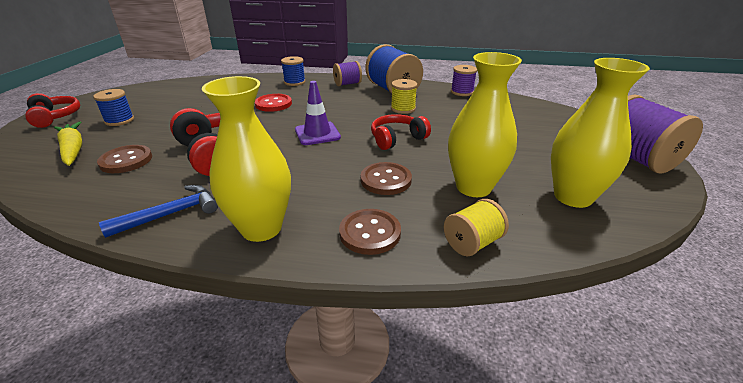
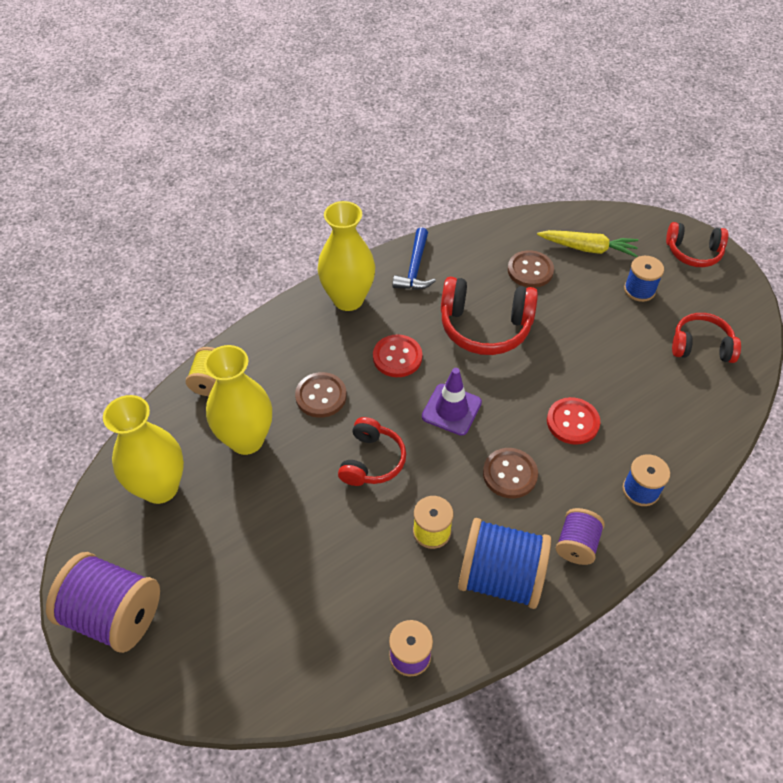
camera: 135 degrees right, 20 degrees up
brown button [339,209,401,255] -> brown button moved to [483,448,538,498]
none -> red button [373,334,422,377]
none -> red headphones [672,313,741,363]

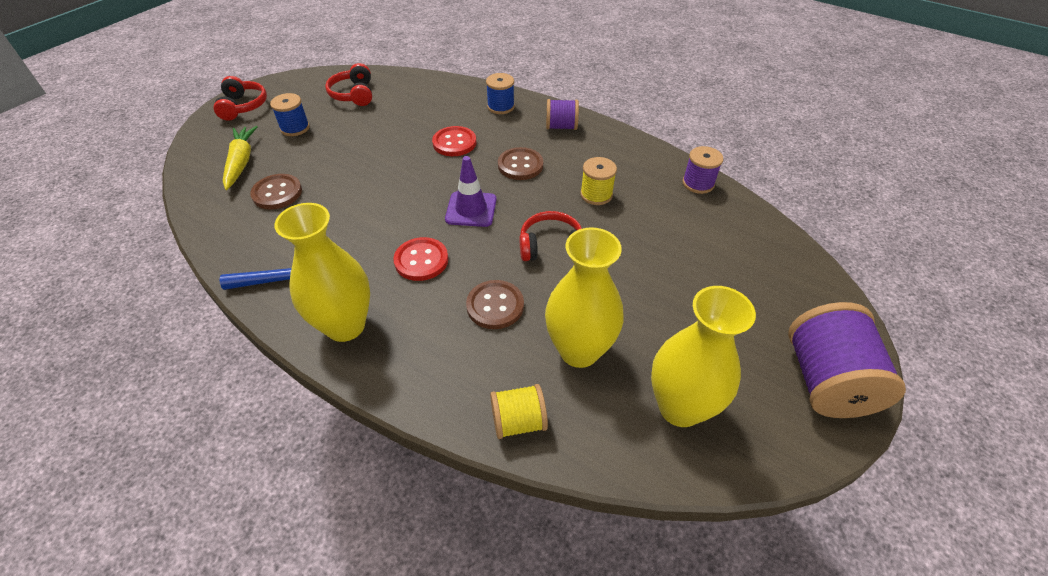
camera: 110 degrees left, 5 degrees down
red headphones [441,277,538,355] -> none
blue spool [458,518,551,609] -> none

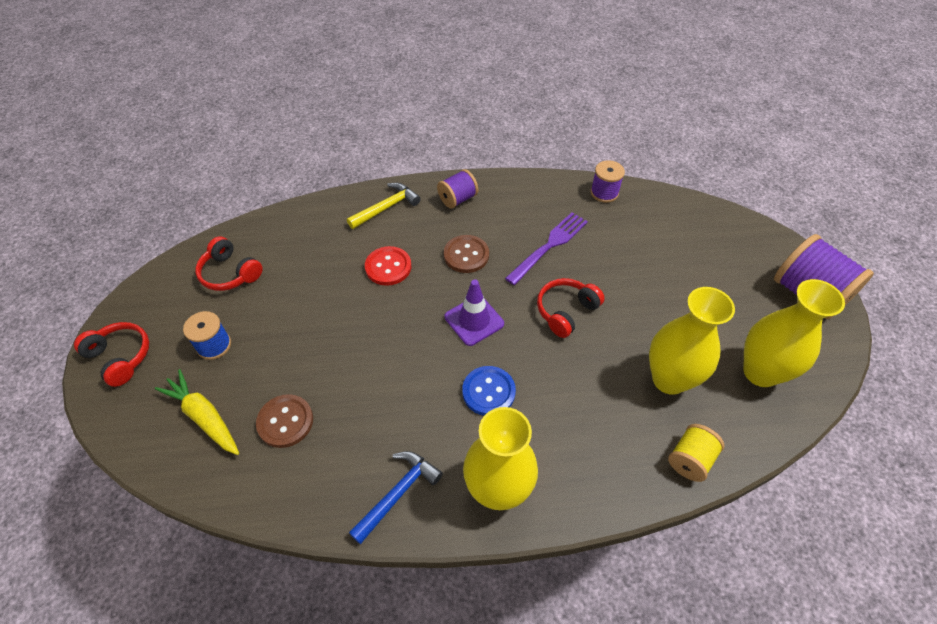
camera: 40 degrees left, 5 degrees up
red button [393,237,448,281] -> blue button [462,366,516,416]
brown button [466,280,524,329] -> none
blue spool [486,73,515,114] -> yellow hammer [347,183,421,229]
yellow spool [580,157,617,205] -> purple fork [505,212,588,285]

